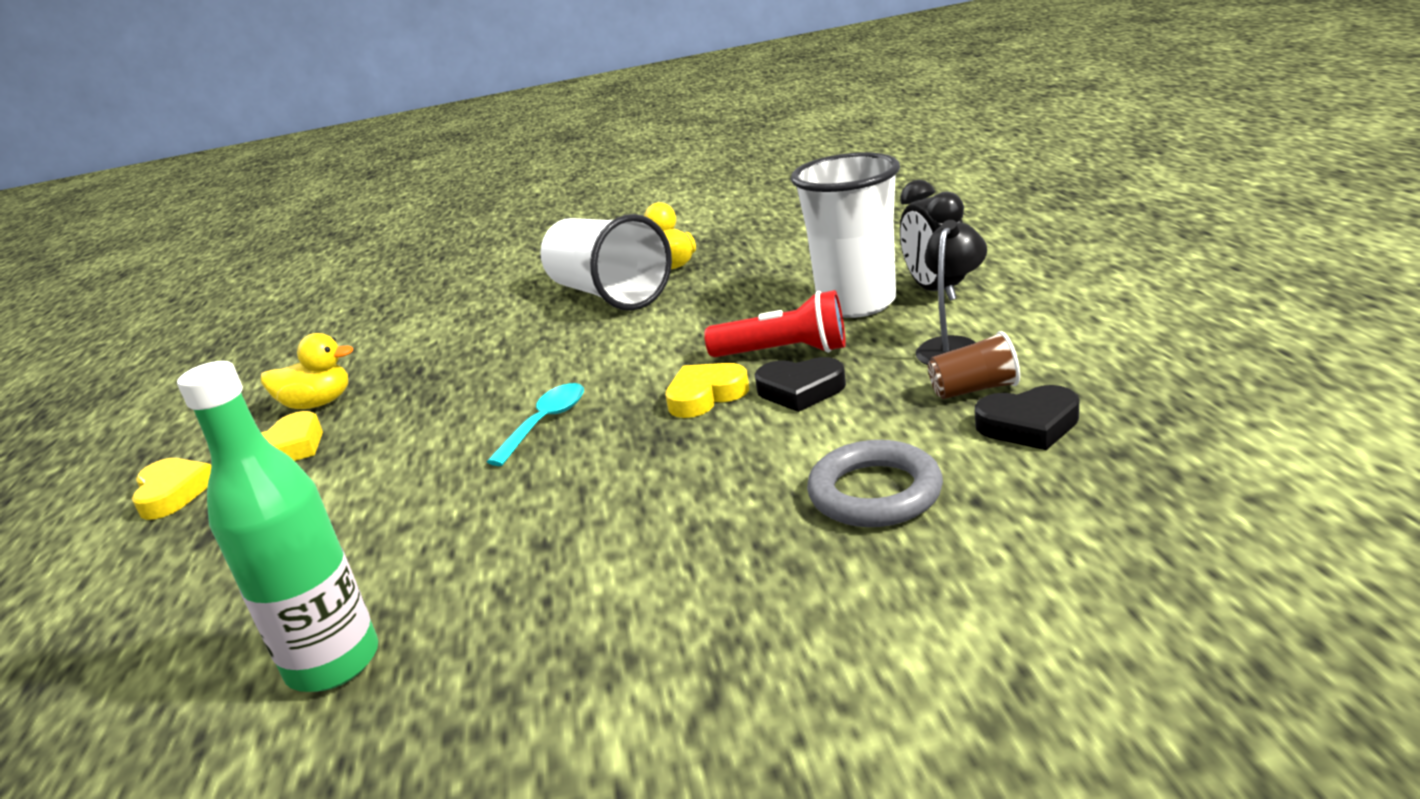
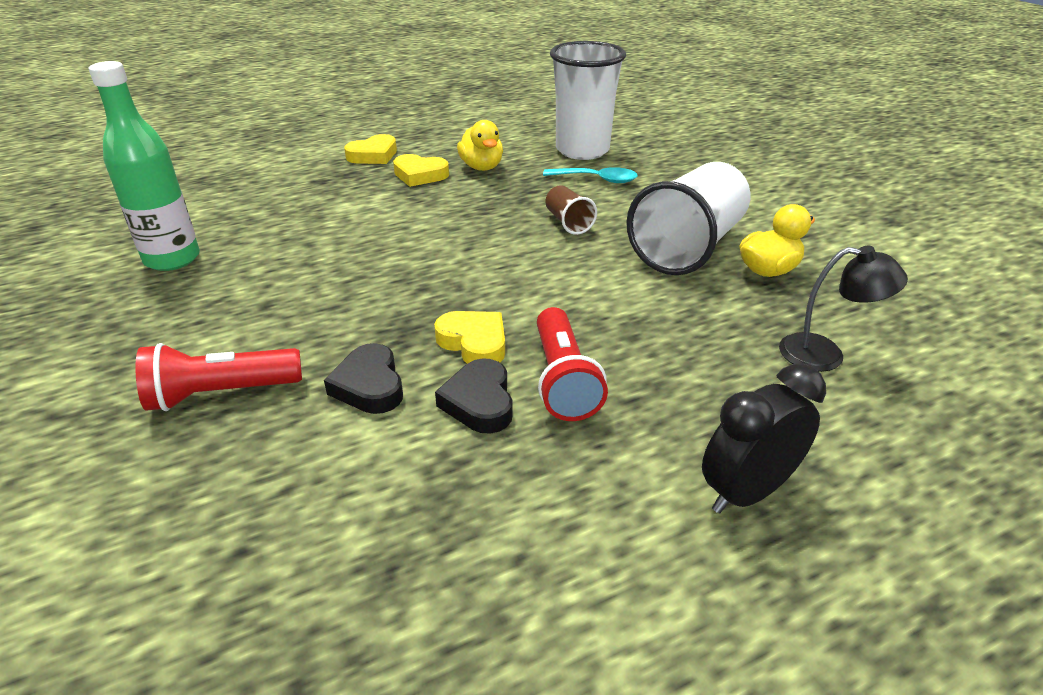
camera: 70 degrees right, 10 degrees up
turquoise spoon [487,383,584,466] -> turquoise spoon moved to [543,167,638,183]
white cup [791,152,900,318] -> white cup moved to [550,41,626,160]
grey ring [807,440,943,527] -> none
black lamp [916,220,987,365] -> black lamp moved to [779,246,908,372]
brown cup [928,331,1020,399] -> brown cup moved to [546,185,597,235]
black heart [975,385,1079,450] -> black heart moved to [324,343,403,414]
none -> red flashlight [135,343,302,411]

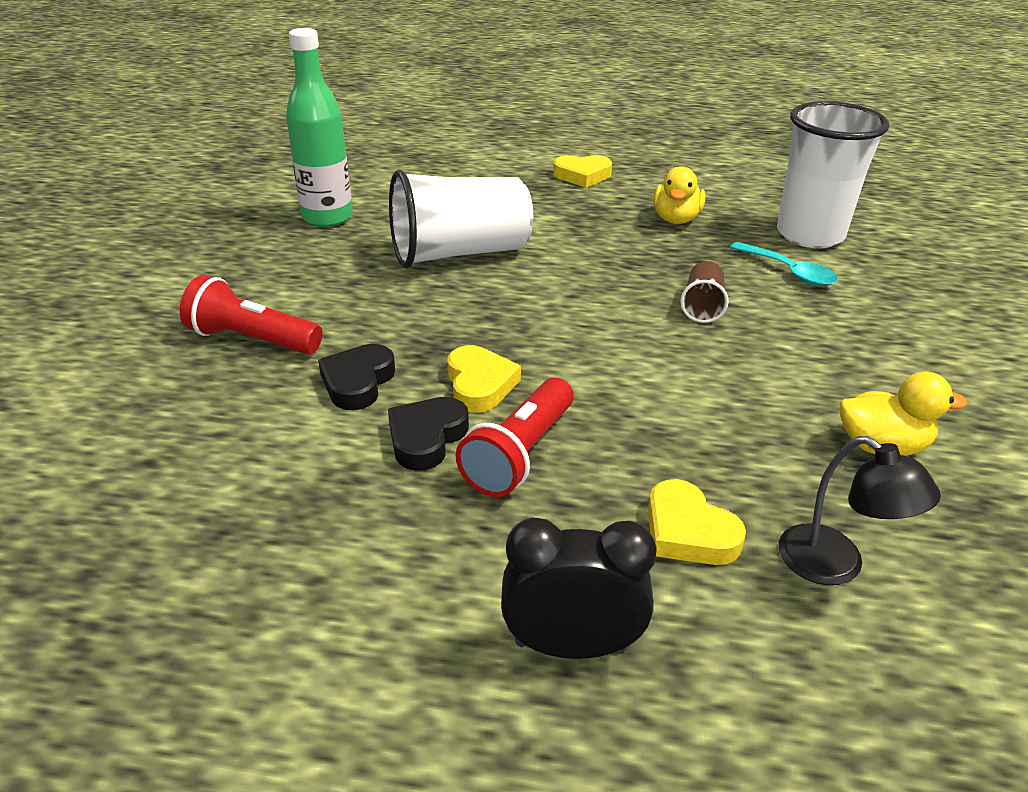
camera: 35 degrees right, 0 degrees up
yellow heart [393,154,449,187] -> yellow heart moved to [648,479,746,565]
white cup [626,162,750,275] -> white cup moved to [389,170,533,268]

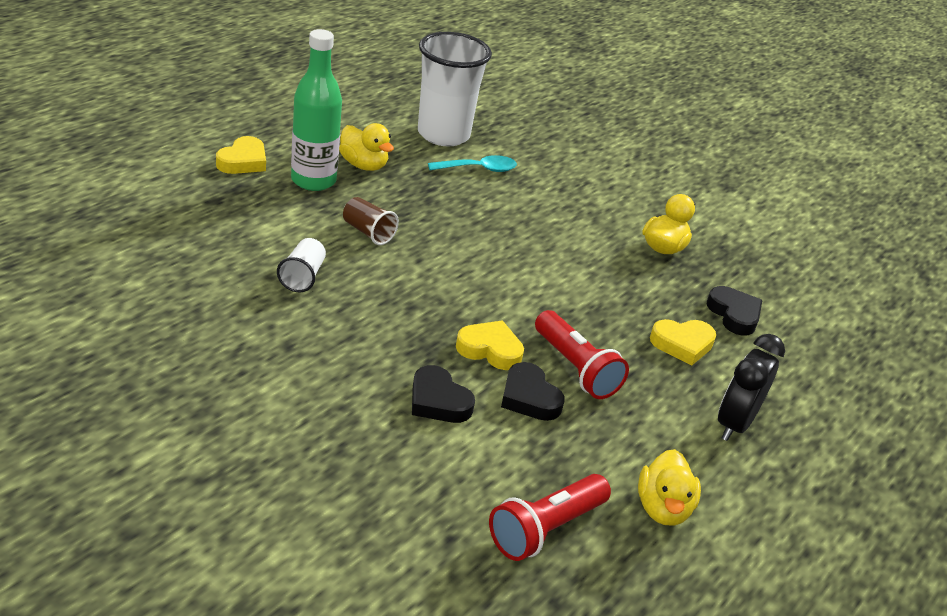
camera: 65 degrees left, 0 degrees up
red flashlight [180,275,322,354] -> red flashlight moved to [489,474,611,561]
green bottle [286,28,353,227] -> green bottle moved to [291,29,342,191]
white cup [389,170,533,268] -> white cup [277,238,326,292], size x0.45
brown cup [680,261,729,323] -> brown cup moved to [343,197,399,245]
black lamp [779,436,941,585] -> black heart [707,286,762,336]
none -> yellow duck [638,449,701,526]

